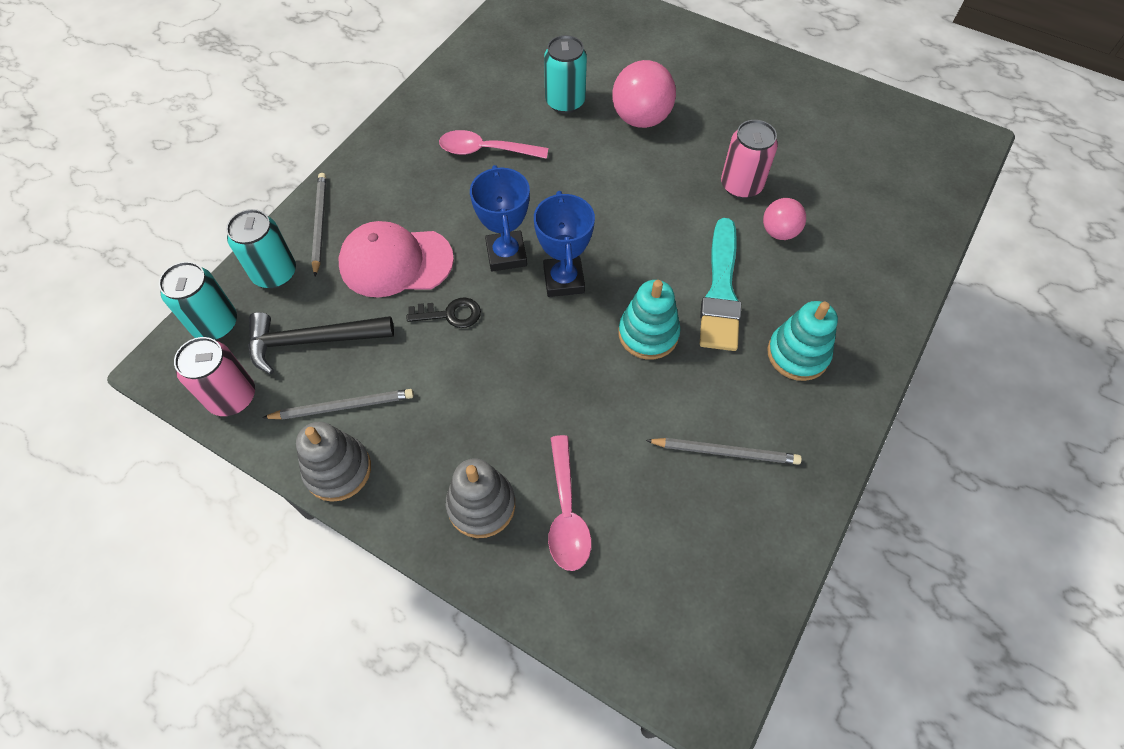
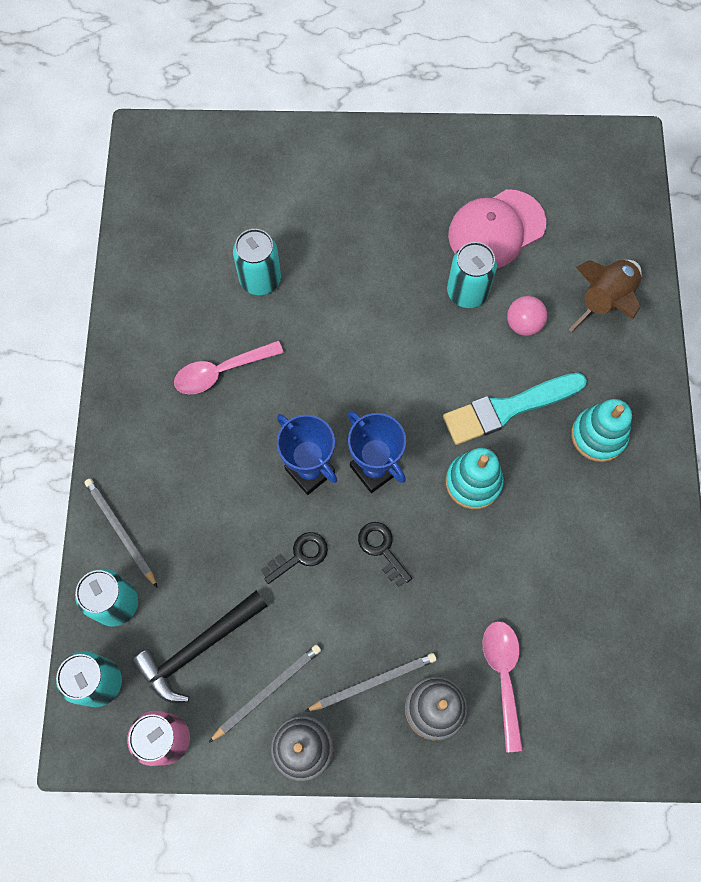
camera: 30 degrees left, 10 degrees up
pink cap [339,221,454,298] -> pink cap moved to [448,189,546,268]
pink spoon [548,435,591,571] -> pink spoon turned 150 degrees counterclockwise [483,621,523,752]
pink ball [613,60,676,128] -> none
grey pencil [646,438,802,465] -> grey pencil moved to [304,653,436,712]
turquoise brush [700,218,741,351] -> turquoise brush turned 90 degrees clockwise [443,373,587,445]
pink can [721,120,778,199] -> turquoise can [447,242,497,308]
none -> black key [358,522,412,587]
none -> brown rocket [569,260,642,332]

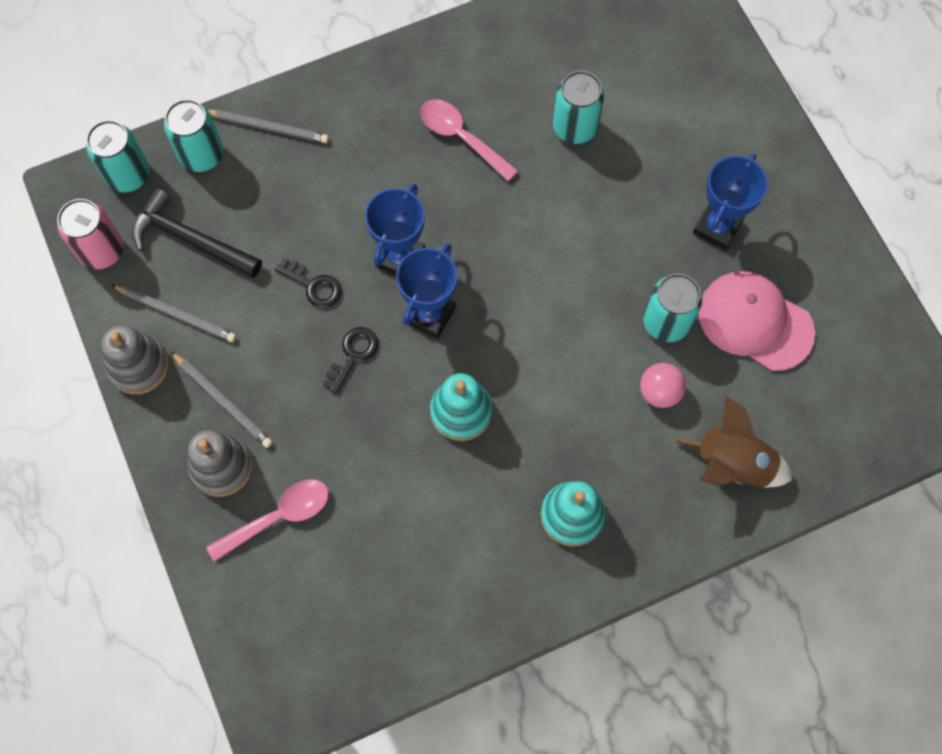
camera: 65 degrees right, 0 degrees up
grey pencil [84,479,158,588] -> grey pencil turned 75 degrees clockwise [208,110,329,143]
turquoise brush [443,373,587,445] -> none
none -> blue trophy [693,153,768,250]

